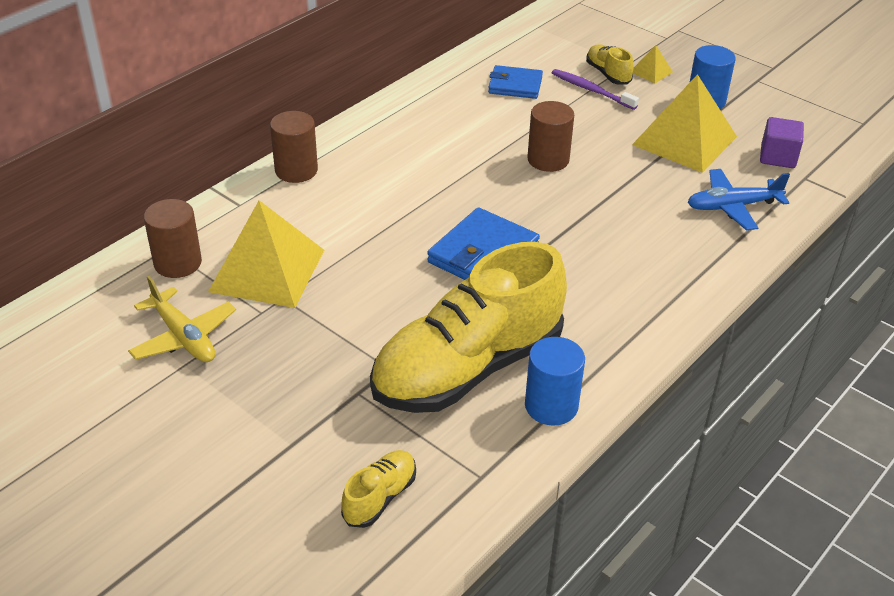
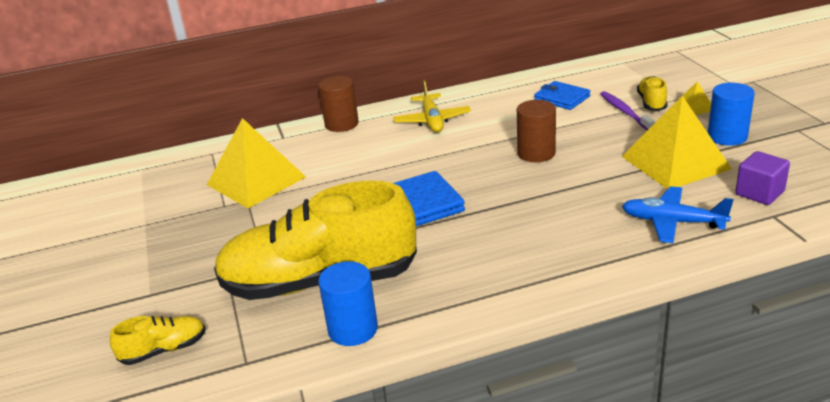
camera: 35 degrees right, 10 degrees down
yellow plane [128,276,236,362] -> yellow plane moved to [393,80,471,132]
brown cylinder [144,199,202,278] -> none

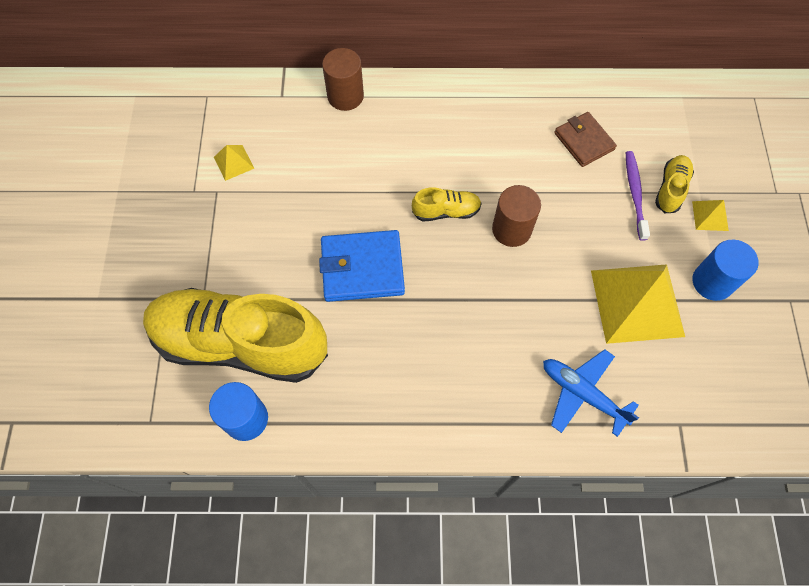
camera: 15 degrees right, 35 degrees up
yellow shoe [110,316,206,365] -> yellow shoe moved to [412,187,482,221]
yellow pyramid [207,118,306,208] -> yellow pyramid [214,145,255,181], size x0.43
yellow plane [393,80,471,132] -> none
blue wallet [534,81,591,110] -> brown wallet [554,112,617,167]
purple cube [735,151,790,205] -> none

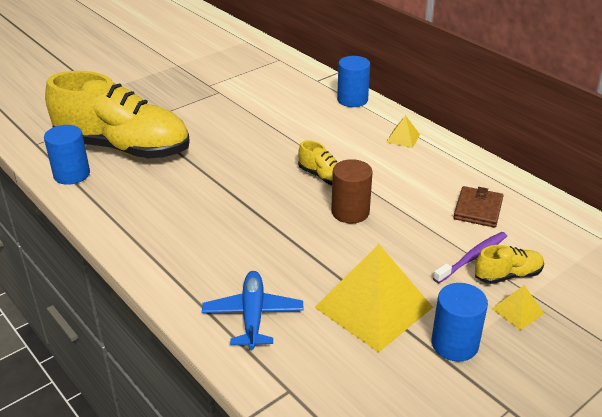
camera: 50 degrees right, 30 degrees down
yellow shoe [143,288,328,383] -> yellow shoe turned 135 degrees clockwise [45,71,190,159]
yellow pyramid [214,145,255,181] -> yellow pyramid moved to [386,115,420,148]
blue wallet [319,230,405,302] -> none
brown cylinder [322,48,364,111] -> blue cylinder [337,56,370,107]

